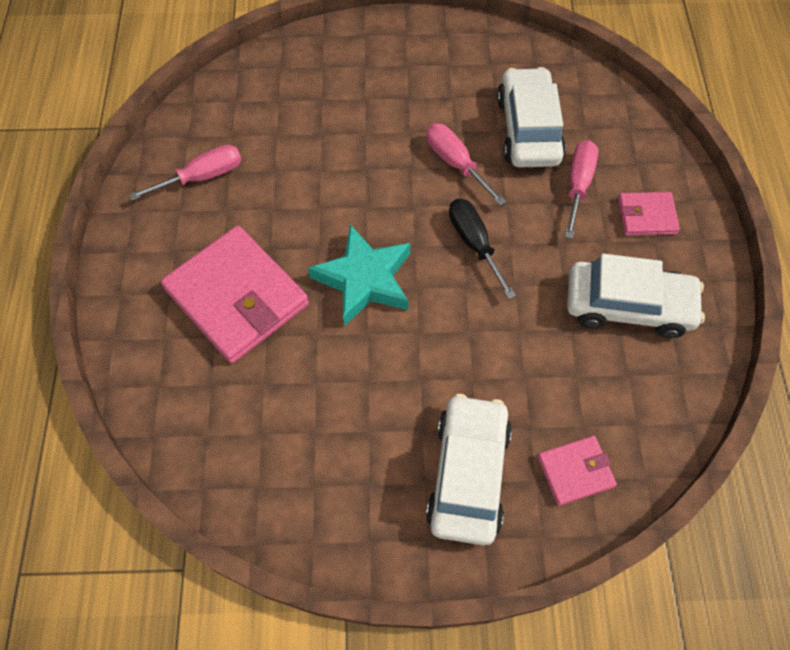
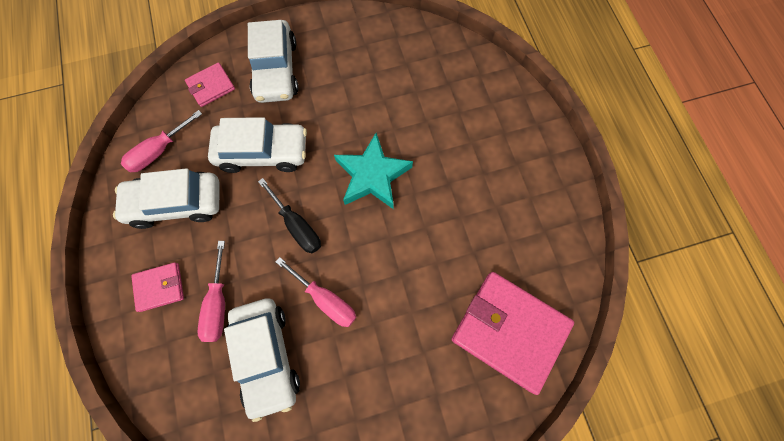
camera: 165 degrees right, 10 degrees up
pink screwdriver [129,145,242,201] -> pink screwdriver moved to [121,110,202,172]
pink wallet [161,226,309,364] -> pink wallet moved to [452,272,574,395]
none -> white car [208,117,307,173]

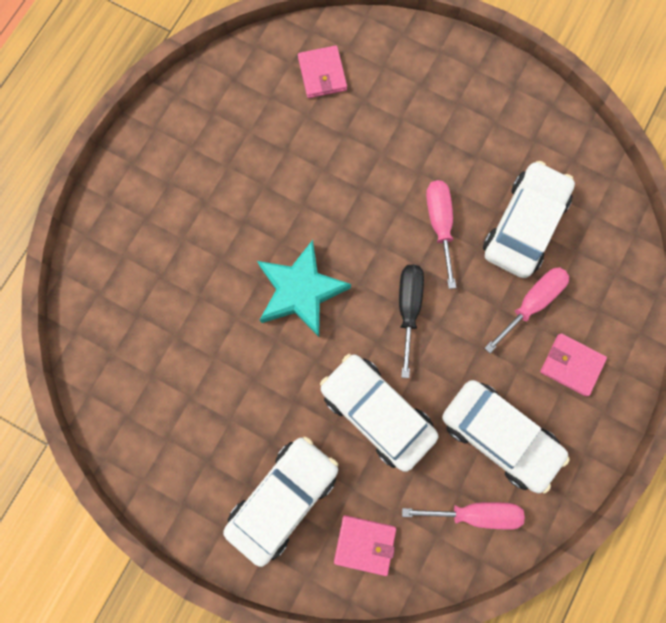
camera: 135 degrees left, 5 degrees up
pink wallet [452,272,574,395] -> pink wallet [298,45,347,98], size x0.49

